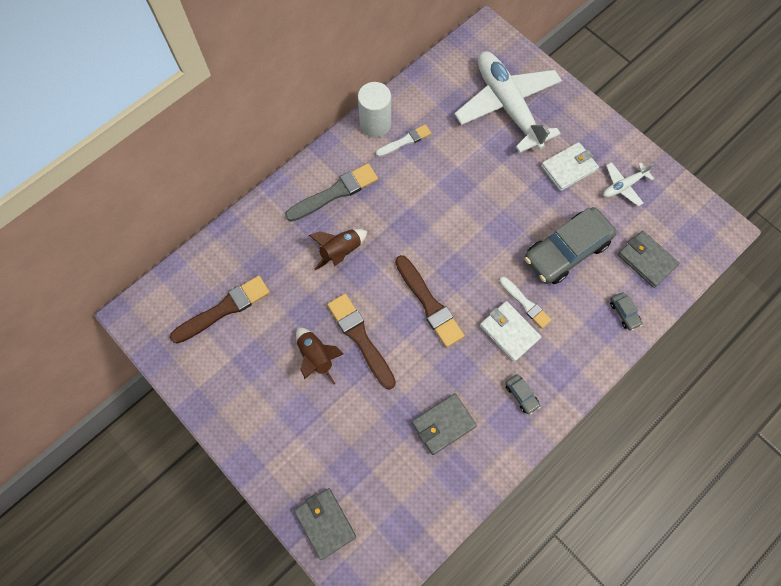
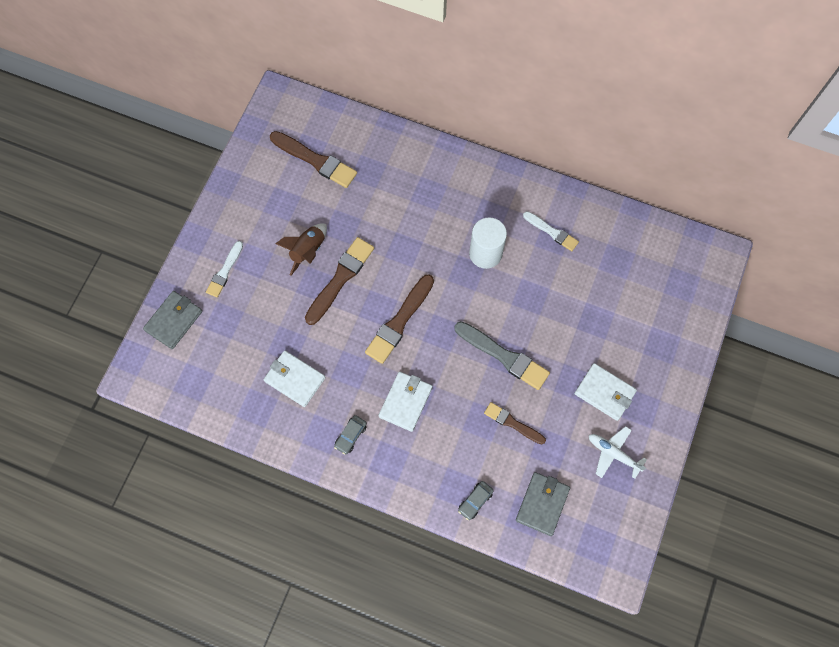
camera: 65 degrees right, 0 degrees up
grey brush [285,163,378,222] -> grey brush moved to [454,321,550,390]
brown rocket [309,229,368,270] -> none
white cylinder [358,82,391,137] -> white cylinder moved to [469,217,507,269]
grey wallet [412,393,477,455] -> white wallet [263,350,325,407]
white plane [454,51,562,153] -> none
white brush [499,277,551,328] -> white brush moved to [206,241,243,297]
grey car [525,207,616,284] -> brown brush [484,402,546,444]

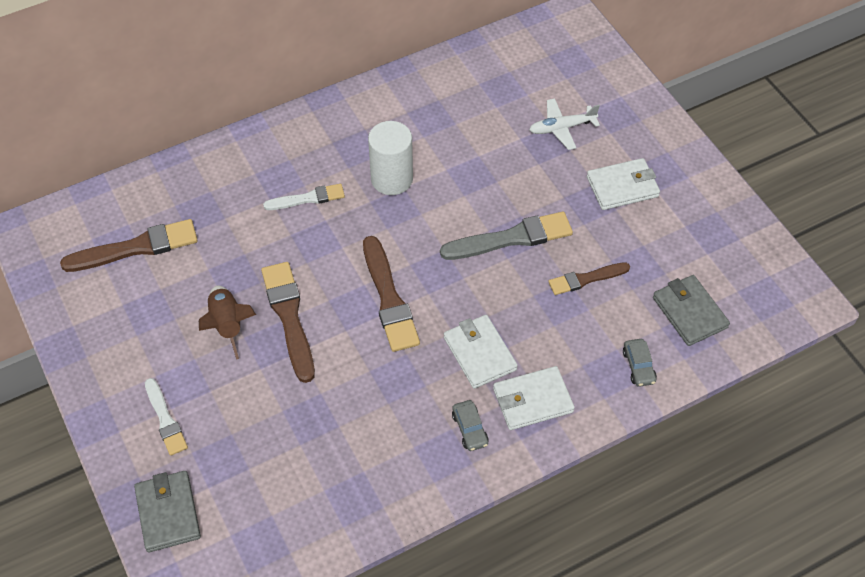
camera: 50 degrees left, 15 degrees down
white wallet [263,350,325,407] -> white wallet moved to [493,366,575,430]
white brush [523,211,579,251] -> white brush moved to [263,184,345,210]
white plane [589,426,647,479] -> white plane moved to [529,98,600,150]

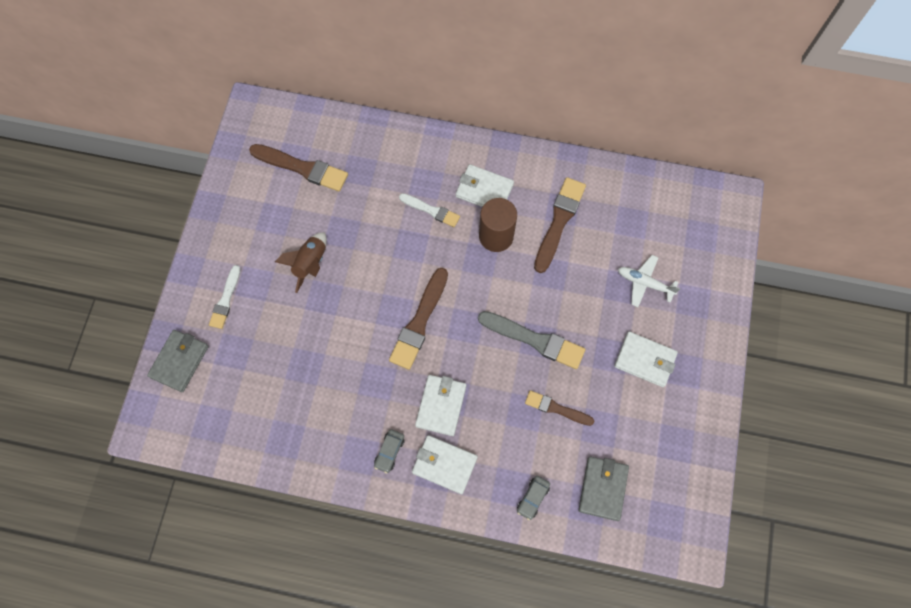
camera: 40 degrees right, 15 degrees up
brown brush [261,262,315,383] -> brown brush moved to [534,177,586,273]
white cylinder [368,121,413,195] -> brown cylinder [479,198,517,252]
none -> white wallet [456,164,514,207]

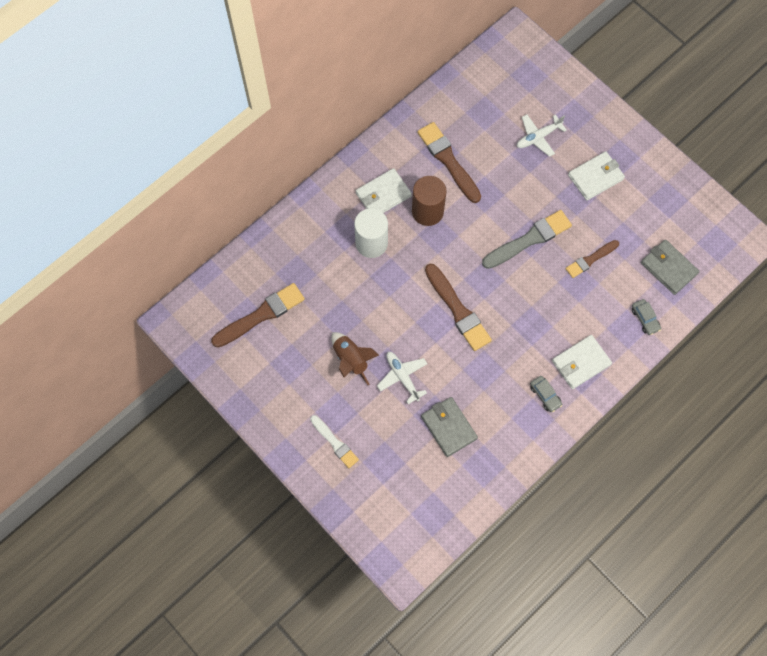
camera: 55 degrees left, 0 degrees up
grey wallet [147,330,209,392] -> grey wallet moved to [421,397,478,457]
white brush [399,193,460,227] -> white cylinder [354,208,388,258]
white wallet [415,375,466,436] -> none
none -> white plane [377,352,427,404]

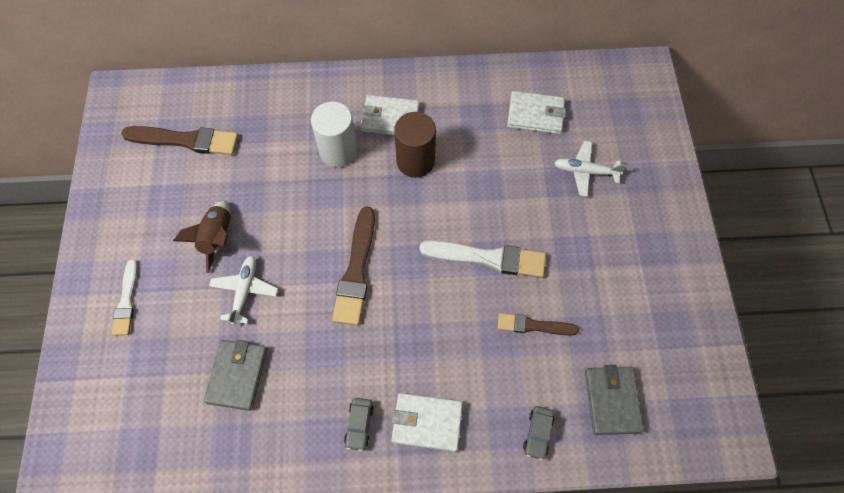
camera: 40 degrees right, 5 degrees down
brown brush [417,122,481,203] -> none
grey brush [482,210,572,269] -> white brush [419,240,546,278]
white wallet [568,151,625,200] -> white wallet moved to [507,91,566,134]

